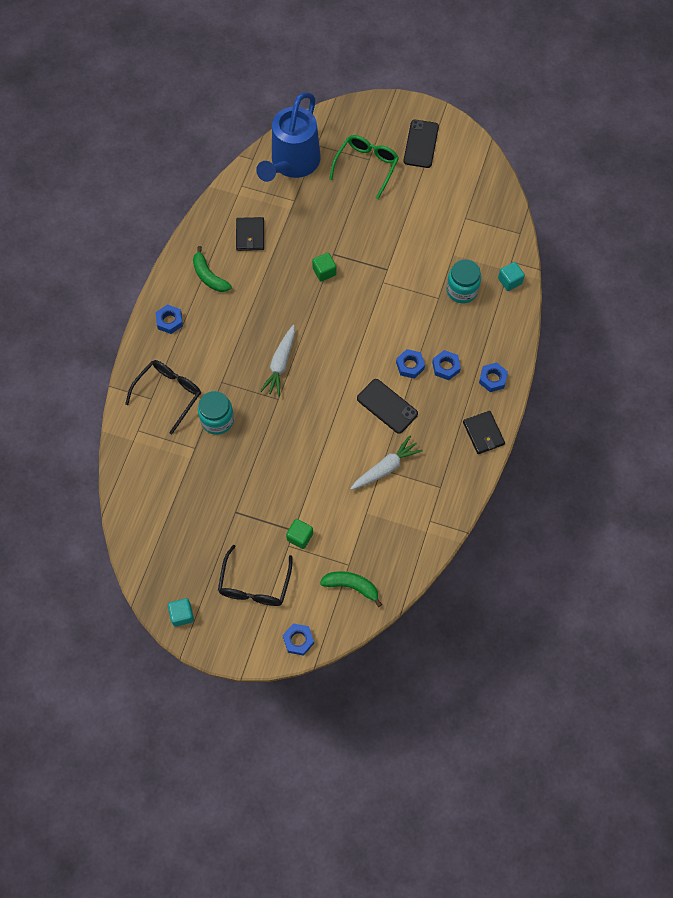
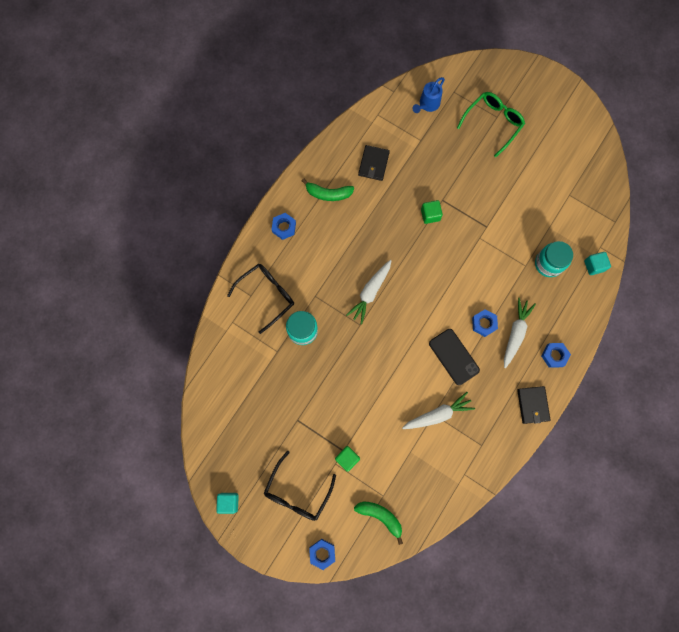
camera: 15 degrees right, 10 degrees up
green banana [193,246,232,292] -> green banana turned 60 degrees counterclockwise [302,178,354,201]
blue watering can [256,92,321,182] -> blue watering can [412,77,445,113], size x0.47
black phone [403,120,439,168] -> none
blue nut [432,350,461,380] -> white carrot [504,298,536,368]

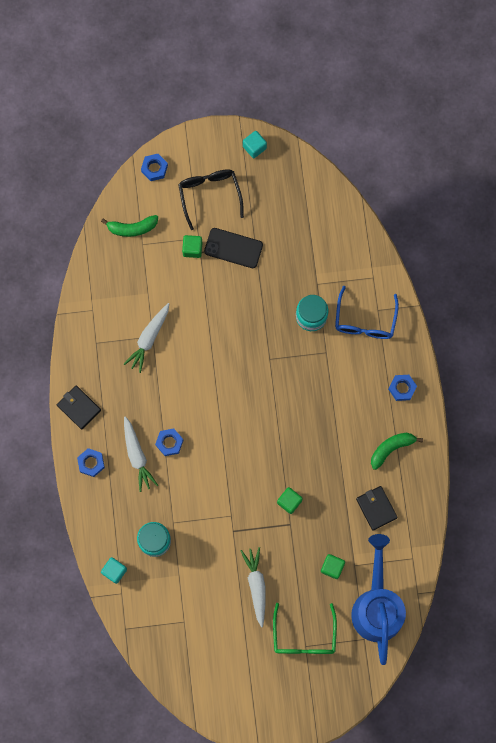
camera: 140 degrees right, 0 degrees up
black glasses [227,264,294,334] -> blue glasses [335,286,399,339]
white carrot [346,260,392,324] -> white carrot moved to [241,547,266,627]
blue watering can [412,77,445,113] -> blue watering can [351,534,406,665], size x2.13
black phone [429,329,480,385] -> black phone moved to [204,228,263,268]
none -> green cube [321,554,345,579]

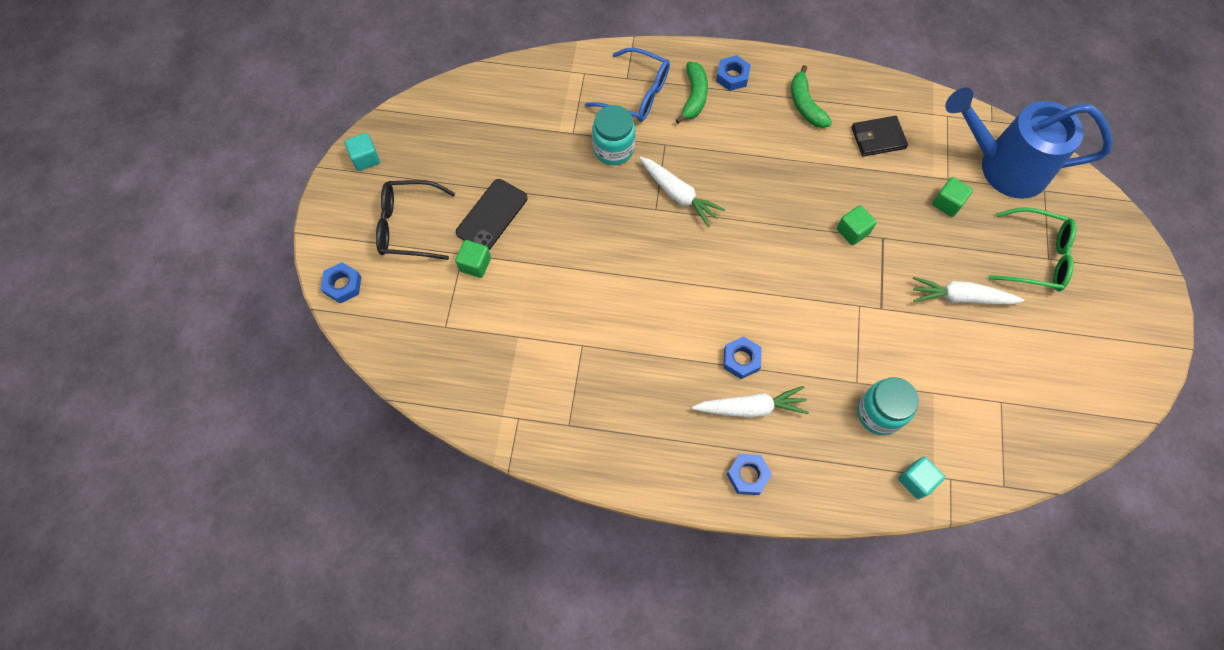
camera: 75 degrees left, 10 degrees down
black wallet [57,386,101,430] -> none
green banana [101,215,158,237] -> green banana moved to [676,61,708,124]
white carrot [124,303,169,373] -> white carrot moved to [639,156,725,227]

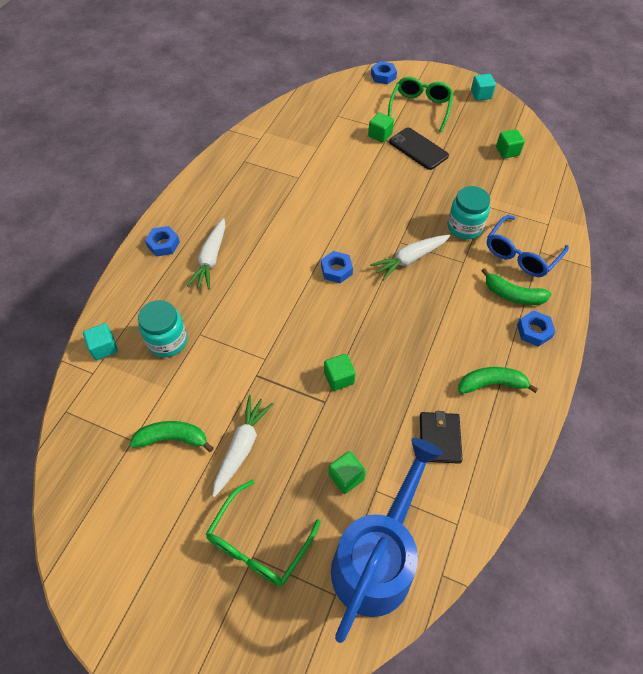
camera: 105 degrees right, 10 degrees down
black glasses [376,180,455,260] -> green glasses [388,77,453,132]
blue nut [724,336,761,379] -> blue nut moved to [321,251,353,283]
none -> green banana [130,421,214,452]
none -> green cube [496,129,525,159]

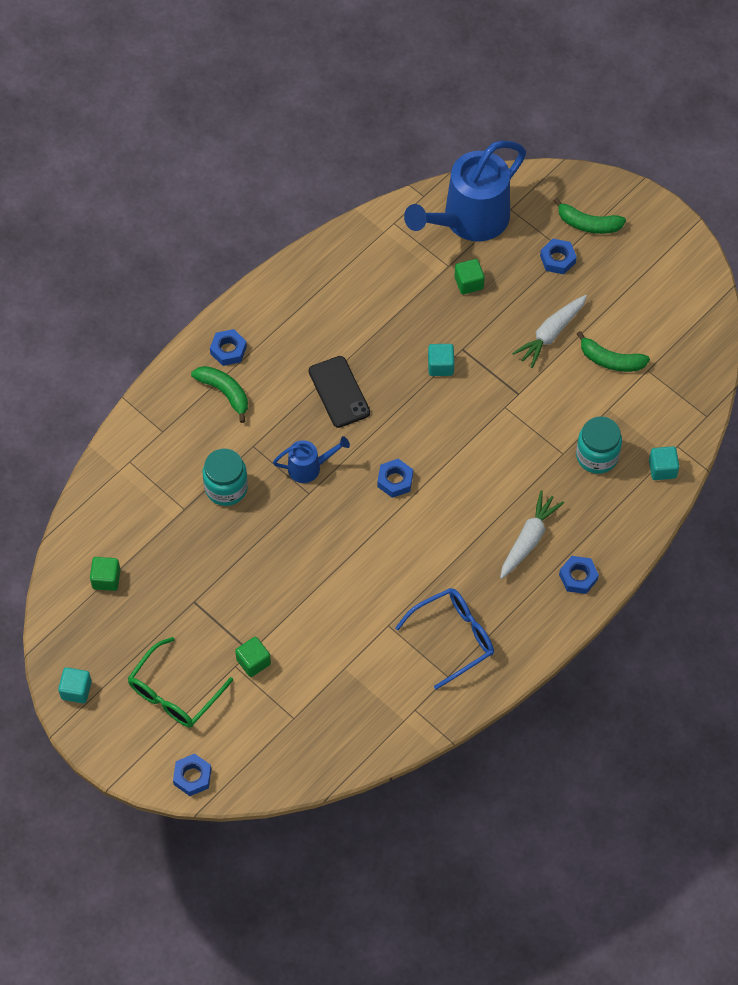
camera: 160 degrees left, 5 degrees up
green glasses [206,480,321,586] -> blue nut [540,239,577,274]
green cube [324,354,356,391] -> turquoise cube [428,344,454,376]
white carrot [370,235,450,281] -> blue watering can [273,436,350,483]
black phone [389,128,449,170] -> black phone moved to [309,356,370,428]
black wallet [420,411,462,464] -> none
green banana [458,367,538,394] -> green banana moved to [553,198,626,234]
blue glasses [487,215,569,277] -> blue glasses moved to [395,588,494,690]

